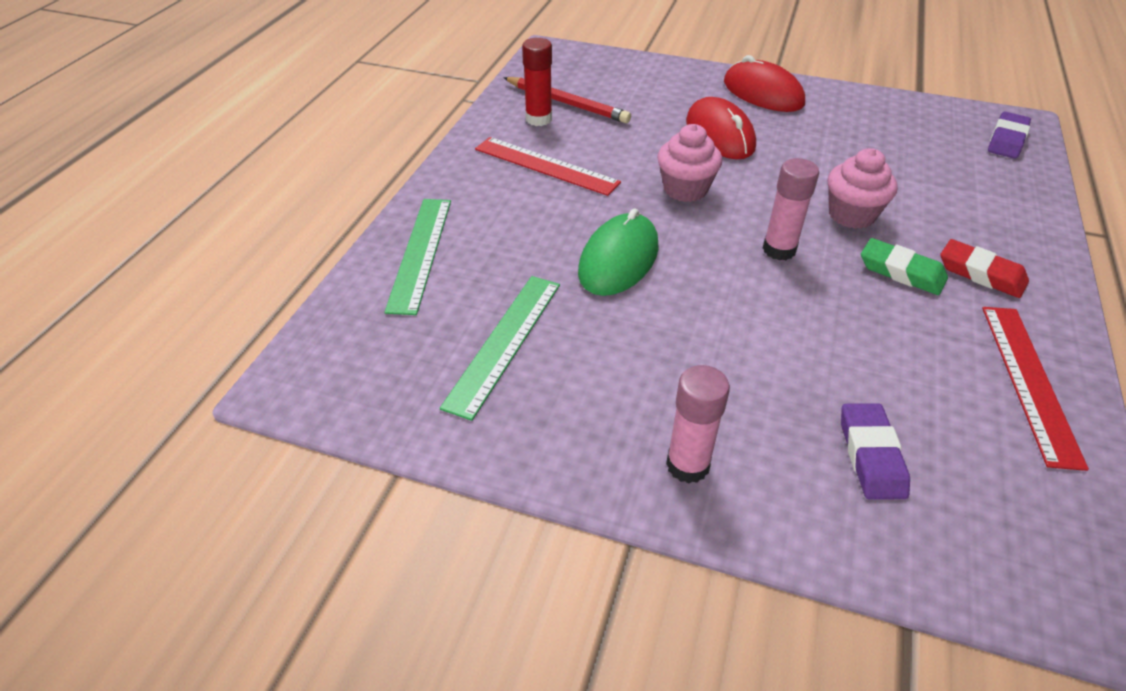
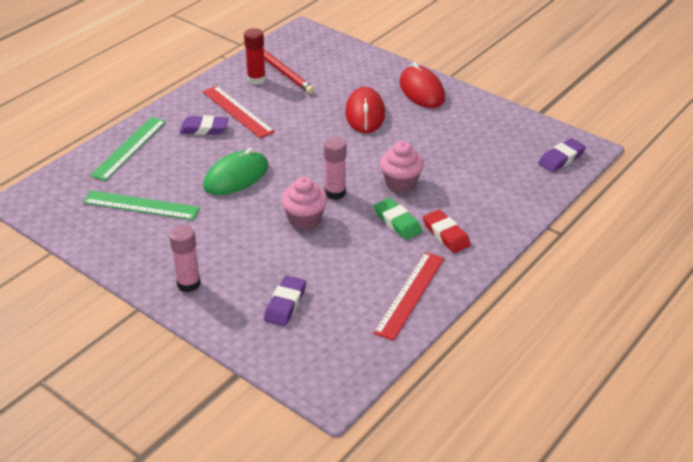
camera: 20 degrees right, 5 degrees down
green ruler [440,276,560,421] -> green ruler turned 60 degrees clockwise [83,190,200,220]
pink cupcake [657,124,722,202] -> pink cupcake moved to [281,177,328,230]
none -> purple eraser [180,115,229,135]

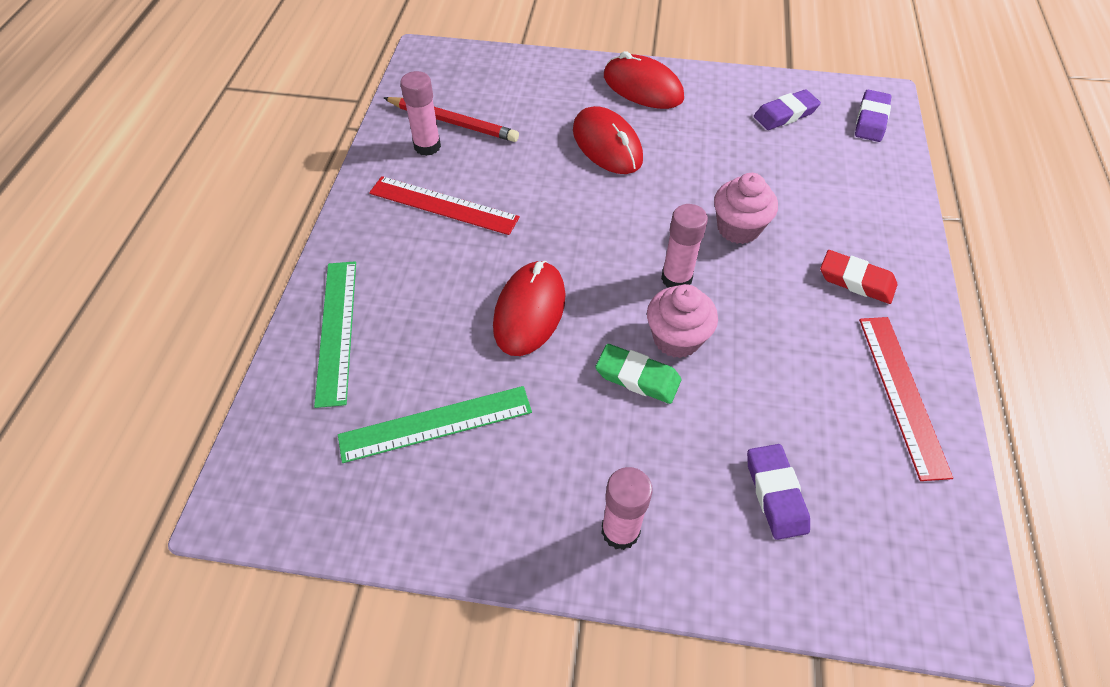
camera: 30 degrees left, 15 degrees up
purple eraser [180,115,229,135] -> purple eraser moved to [754,89,821,130]
green mouse [203,148,268,195] -> red mouse [493,261,566,356]
red glue stick [244,28,266,85] -> pink glue stick [400,71,441,156]
green eraser [374,198,422,240] -> green eraser moved to [595,344,681,404]

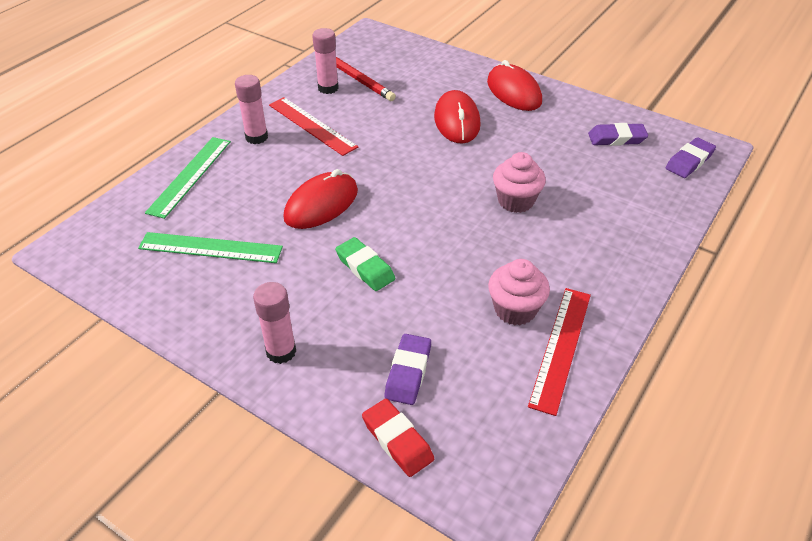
camera: 25 degrees right, 10 degrees down
pink cupcake [647,284,718,358] -> pink cupcake moved to [488,259,550,325]
pink glue stick [661,204,708,288] -> pink glue stick moved to [235,75,268,144]
red eraser [820,250,897,304] -> red eraser moved to [362,399,434,477]

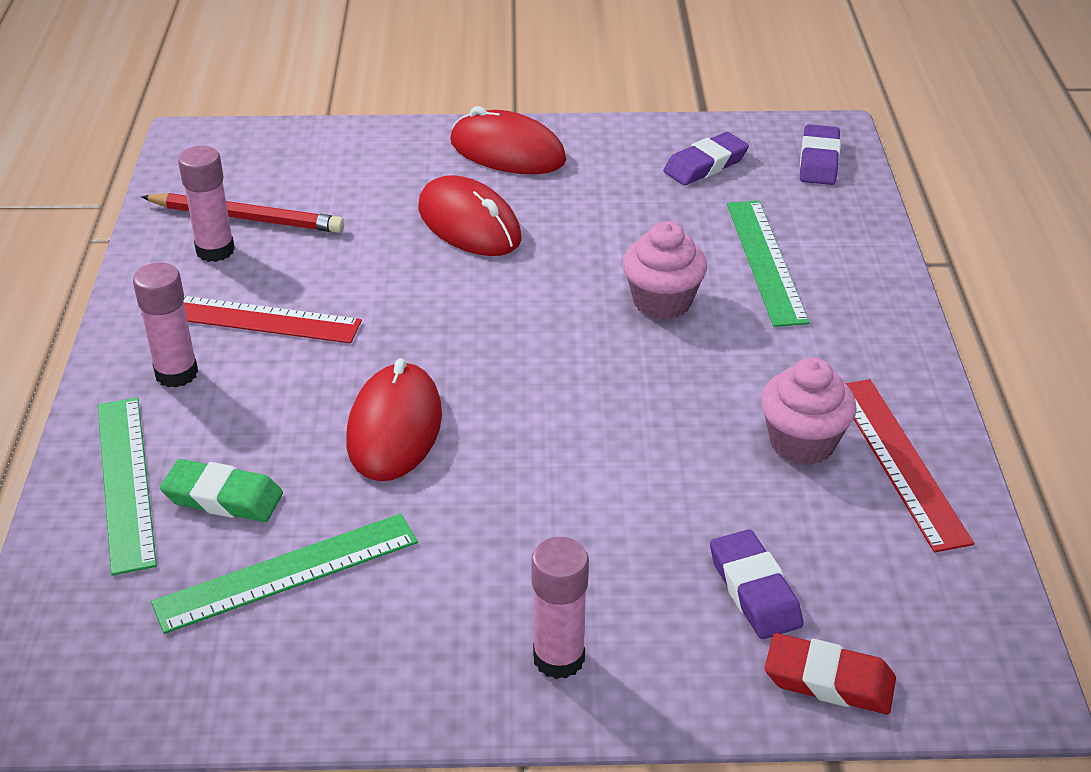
camera: 35 degrees left, 5 degrees down
green eraser [335,237,395,291] -> green eraser moved to [160,459,283,522]
none -> green ruler [727,201,810,327]

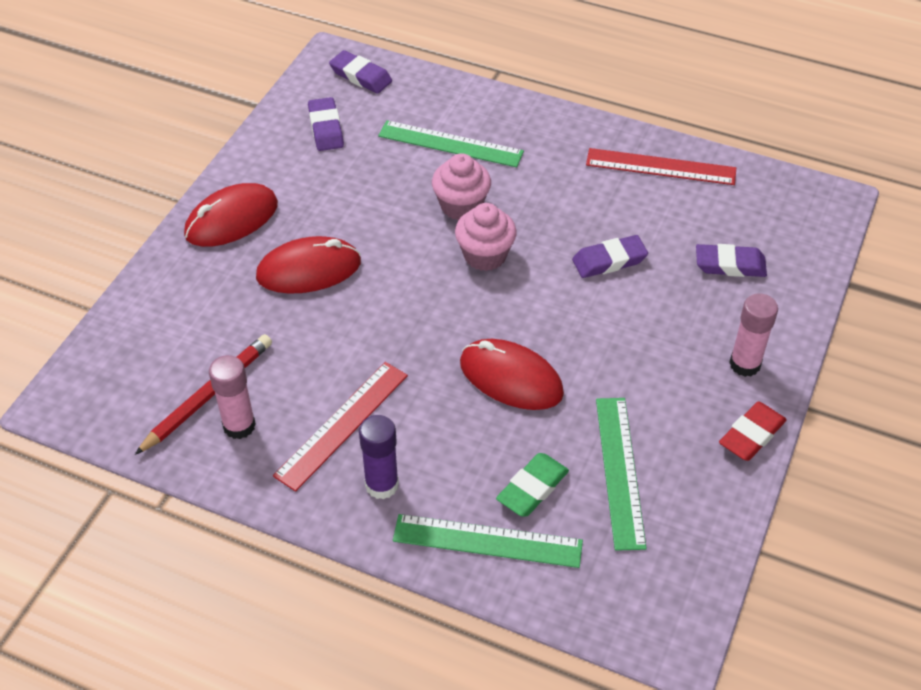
camera: 65 degrees left, 10 degrees up
pink glue stick [133,263,198,387] -> purple glue stick [359,415,399,499]
pink cupcake [761,358,857,465] -> pink cupcake moved to [455,203,517,271]
red eraser [765,633,896,714] -> red eraser moved to [719,402,787,461]
none -> purple eraser [572,235,648,278]

